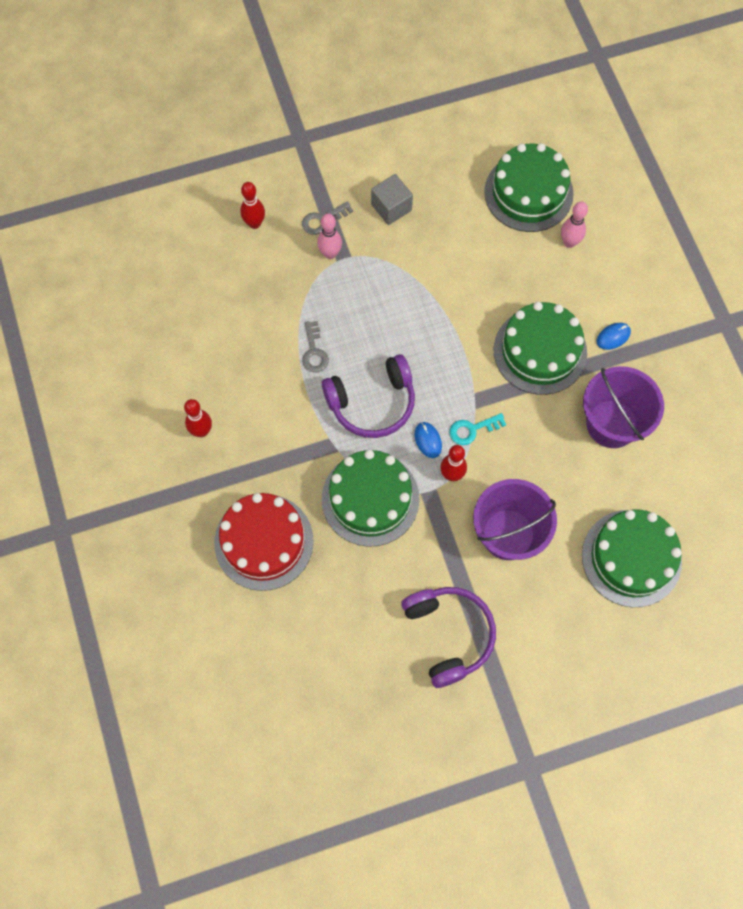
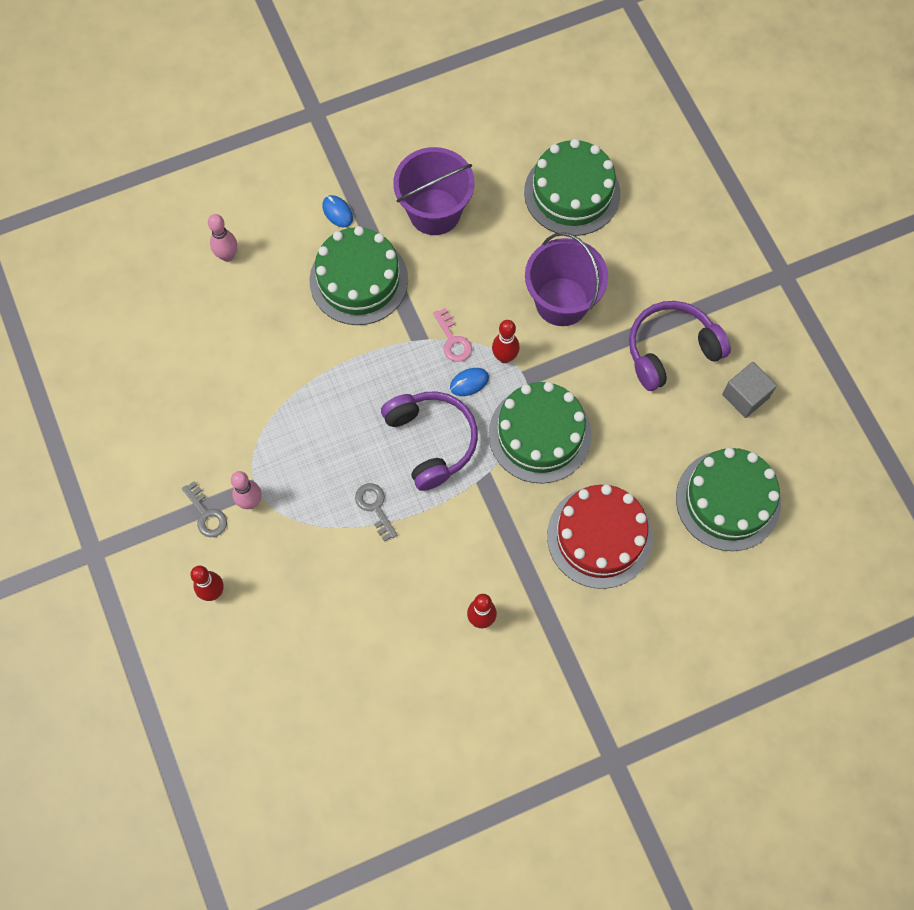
camera: 95 degrees left, 0 degrees up
grey key [302,321,329,373] -> grey key turned 105 degrees counterclockwise [355,483,397,542]
grey cube [371,174,413,225] -> grey cube moved to [722,362,777,418]
turquoise key [450,413,506,445] -> pink key [433,308,472,362]
green cake [484,143,574,232] -> green cake moved to [676,448,781,551]

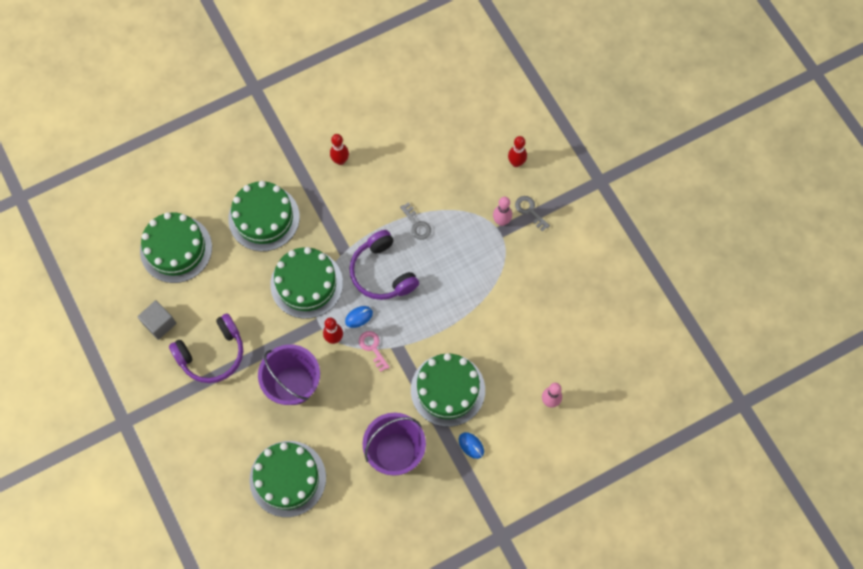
camera: 175 degrees right, 0 degrees up
red cake [547,484,653,589] -> green cake [228,181,300,251]

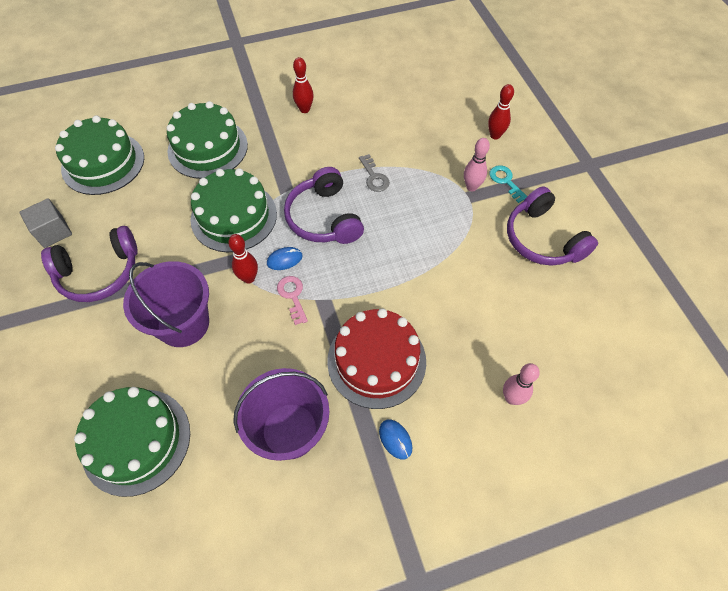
camera: 10 degrees right, 10 degrees down
green cake [411,353,485,427] -> red cake [327,309,426,409]
grey key [515,196,550,231] -> turquoise key [489,165,527,203]
none -> purple headphones [507,186,598,266]

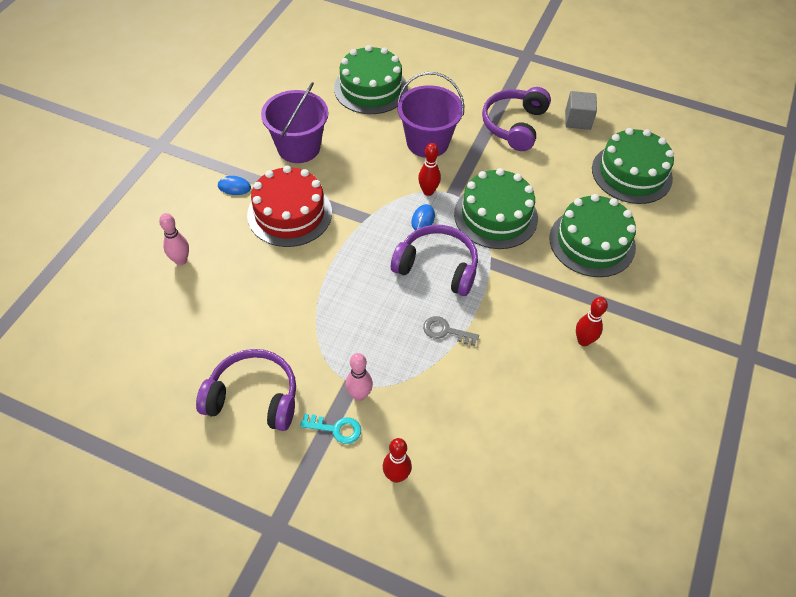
camera: 130 degrees right, 5 degrees down
pink key [277,276,308,325] -> none

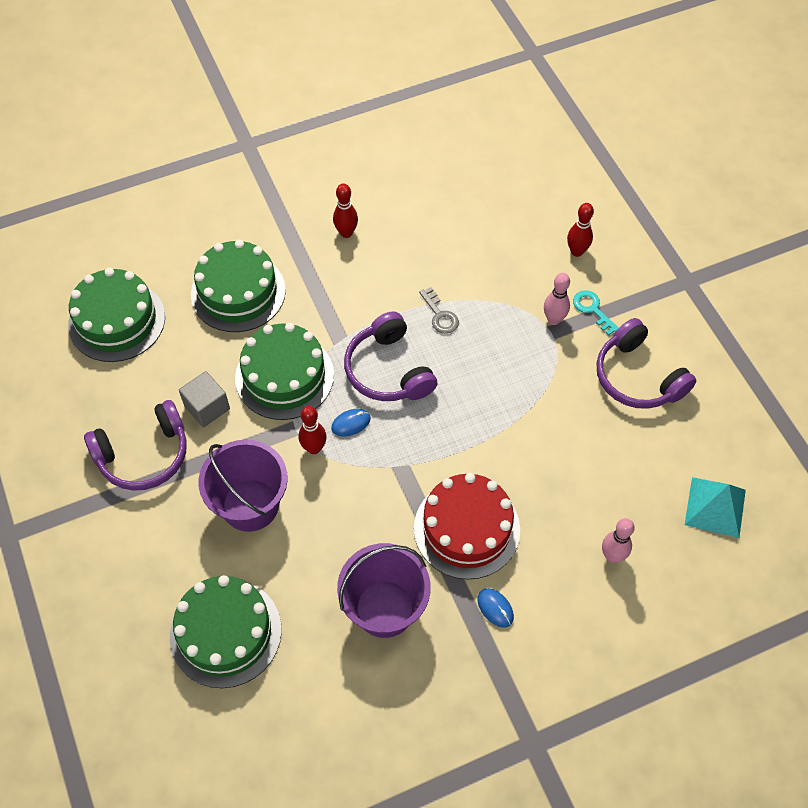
camera: 135 degrees left, 5 degrees up
grey cube [565,91,597,130] -> grey cube moved to [179,371,230,428]
none -> turquoise pyramid [685,477,746,538]

